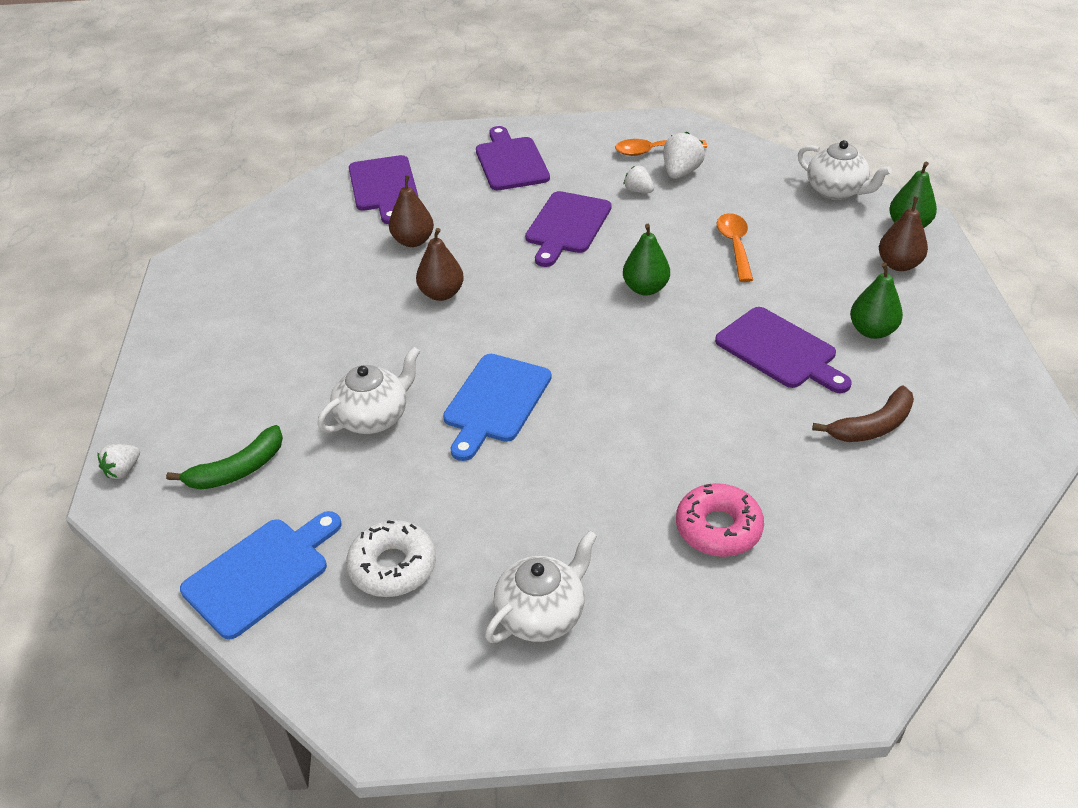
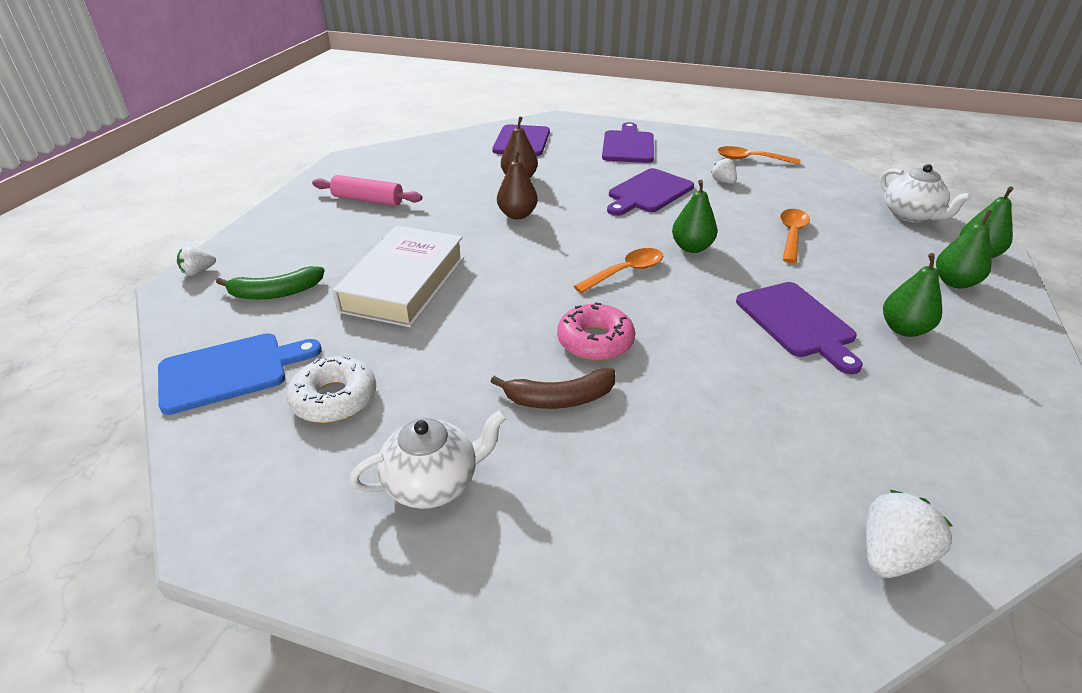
camera: 20 degrees right, 5 degrees down
white teapot [317,346,420,434] -> white book [332,226,464,327]
blue cutting board [443,354,552,461] -> none
white strawberry [663,132,705,179] -> white strawberry moved to [866,490,953,578]
pink donut [676,483,764,557] -> pink donut moved to [557,303,635,361]
brown banana [812,386,914,442] -> brown banana moved to [491,368,615,409]
brown pear [879,196,928,271] -> green pear [936,210,992,289]
none -> pink rolling pin [312,175,422,206]
none -> orange spoon [574,248,663,293]

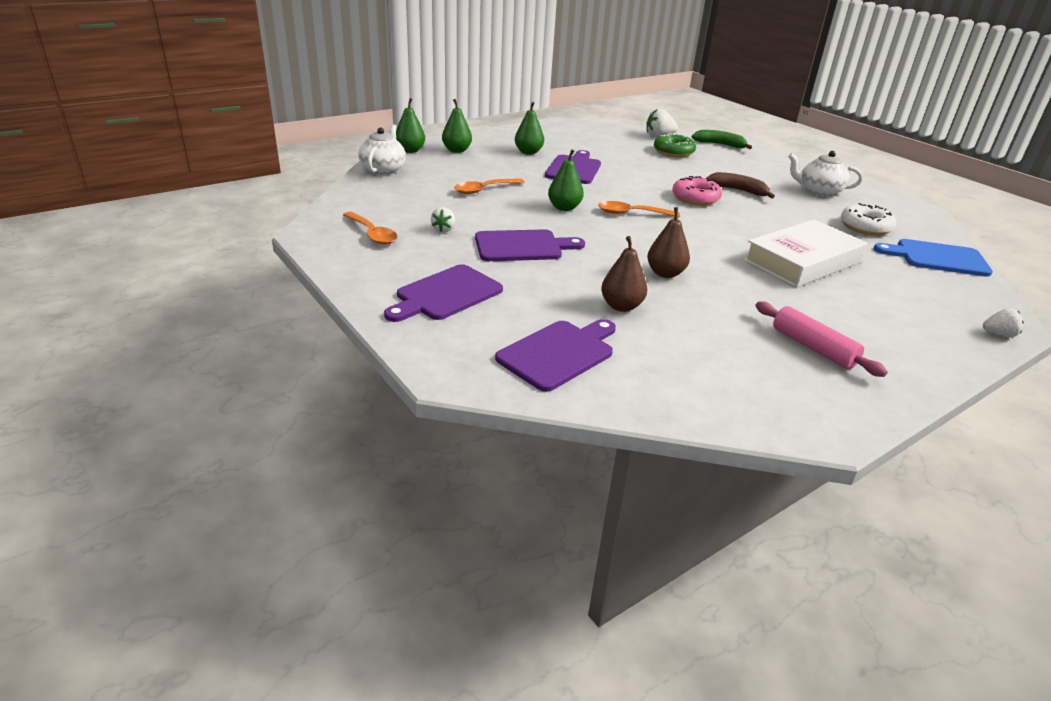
camera: 145 degrees left, 5 degrees down
green banana [216,266,324,299] -> green banana moved to [692,130,752,149]
none -> green donut [654,133,696,157]

